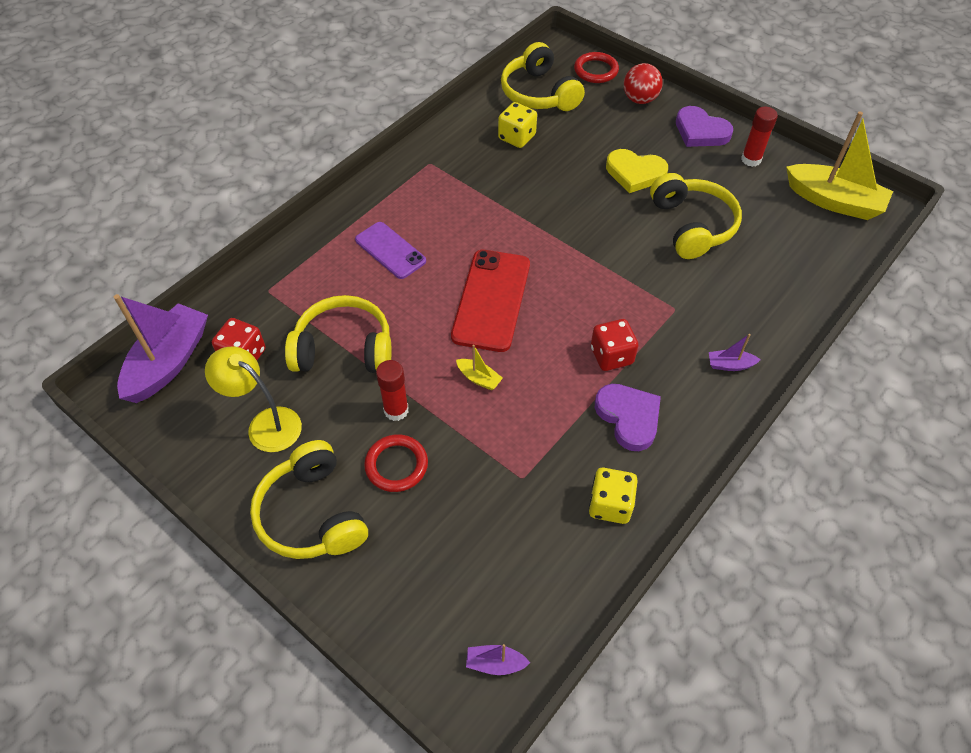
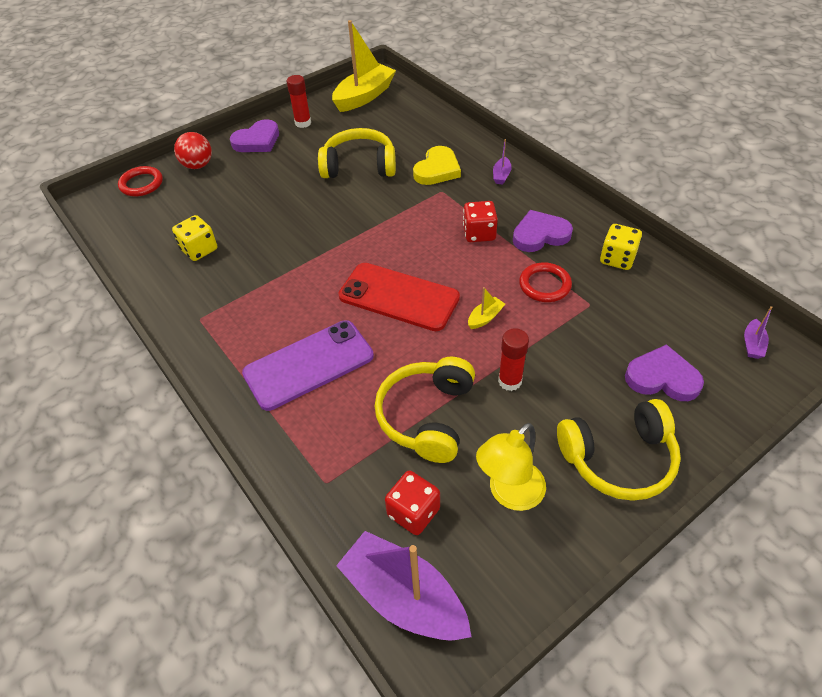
camera: 75 degrees left, 5 degrees down
purple phone [355,222,426,279] -> purple phone [242,320,374,411], size x1.56
red ring [364,434,428,492] -> red ring moved to [519,262,572,302]
yellow headphones [501,42,585,111] -> none
yellow heart [606,149,668,193] -> yellow heart moved to [413,146,461,185]
none -> purple heart [625,344,704,401]

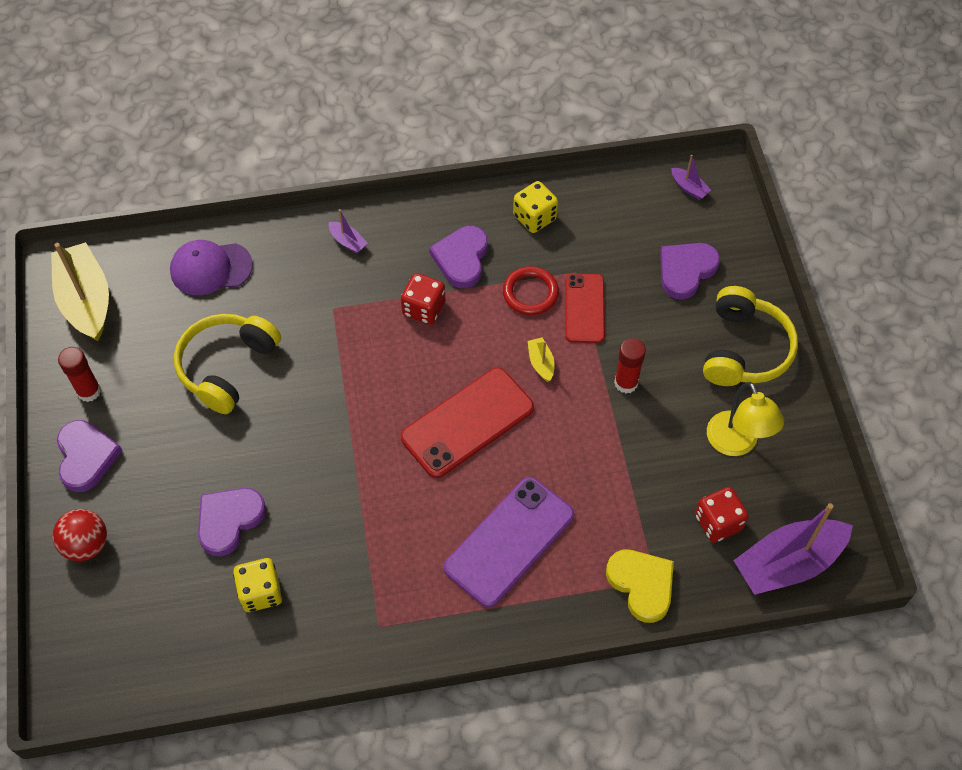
camera: 65 degrees left, 10 degrees up
red ring [118,166,163,196] -> none
purple phone [242,320,374,411] -> purple phone turned 45 degrees clockwise [444,477,574,607]
yellow headphones [375,357,475,463] -> none
yellow heart [413,146,461,185] -> yellow heart moved to [606,550,674,623]
none -> purple cap [170,240,253,295]
none -> purple heart [198,488,266,557]
none -> red phone [566,273,605,343]

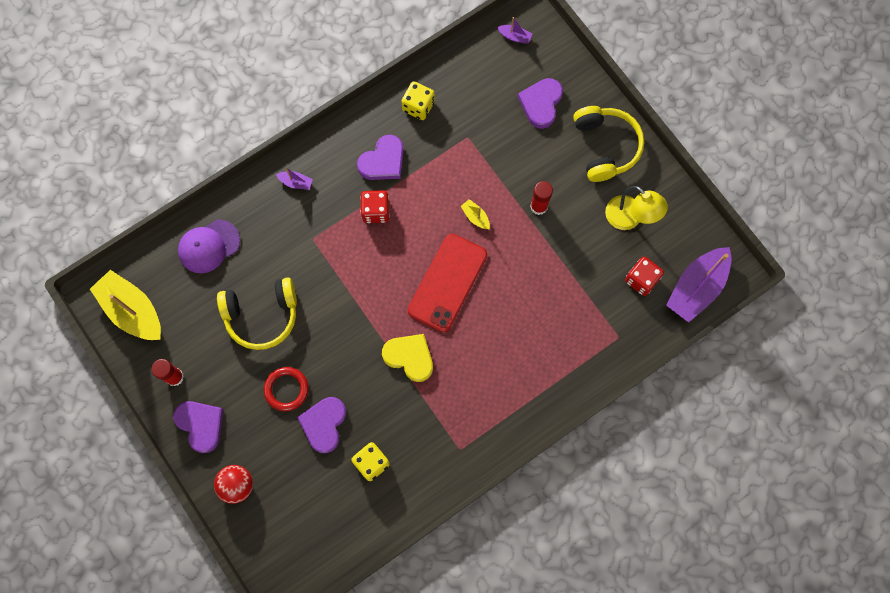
camera: 25 degrees left, 15 degrees up
yellow headphones [174,314,281,414] -> yellow headphones turned 105 degrees counterclockwise [217,277,297,350]
purple heart [429,226,488,288] -> purple heart turned 120 degrees counterclockwise [357,135,404,180]
purple phone [444,477,574,607] -> none
red ring [503,266,559,315] -> red ring moved to [264,367,309,411]
red phone [566,273,605,343] -> none
yellow heart [606,550,674,623] -> yellow heart moved to [382,334,433,382]

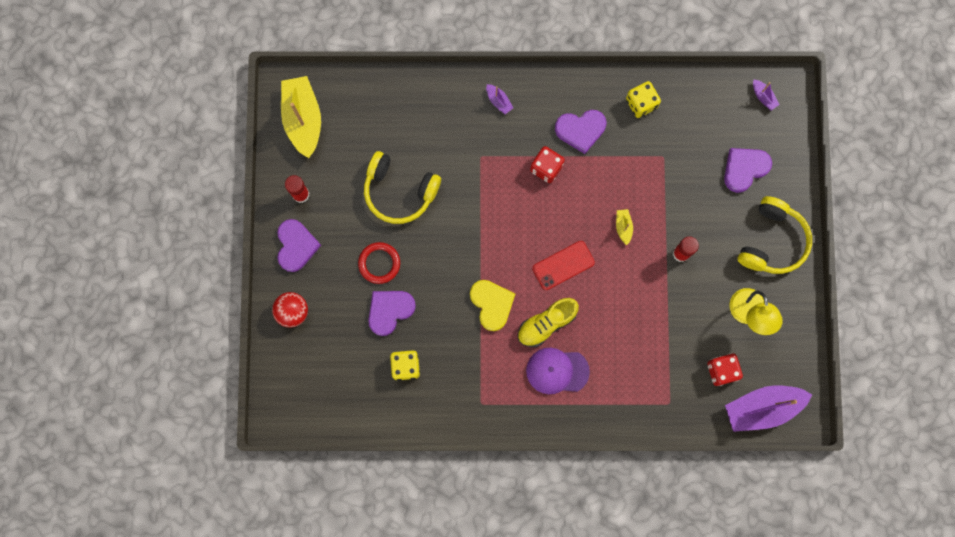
camera: 35 degrees right, 5 degrees up
purple cap [178,219,240,273] -> purple cap moved to [526,348,590,394]
red phone [408,234,487,332] -> red phone [532,241,595,290], size x0.64
none -> yellow shoe [517,298,579,347]

